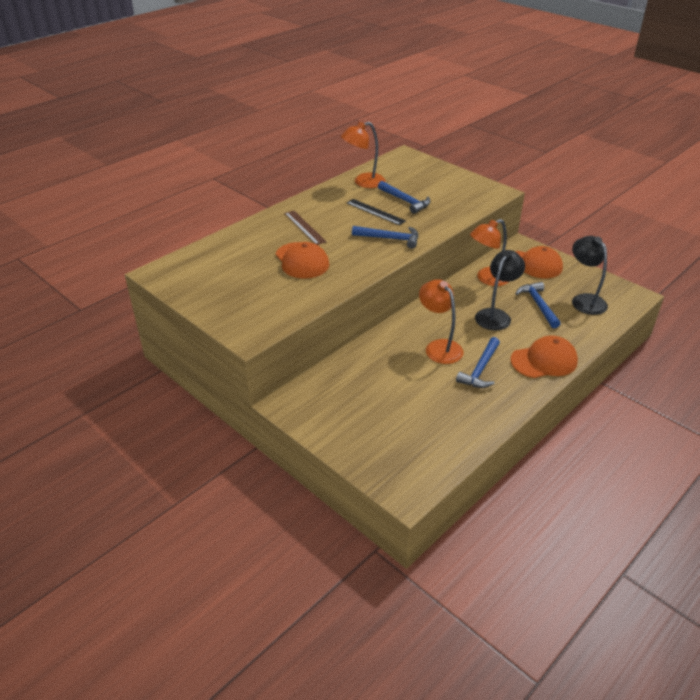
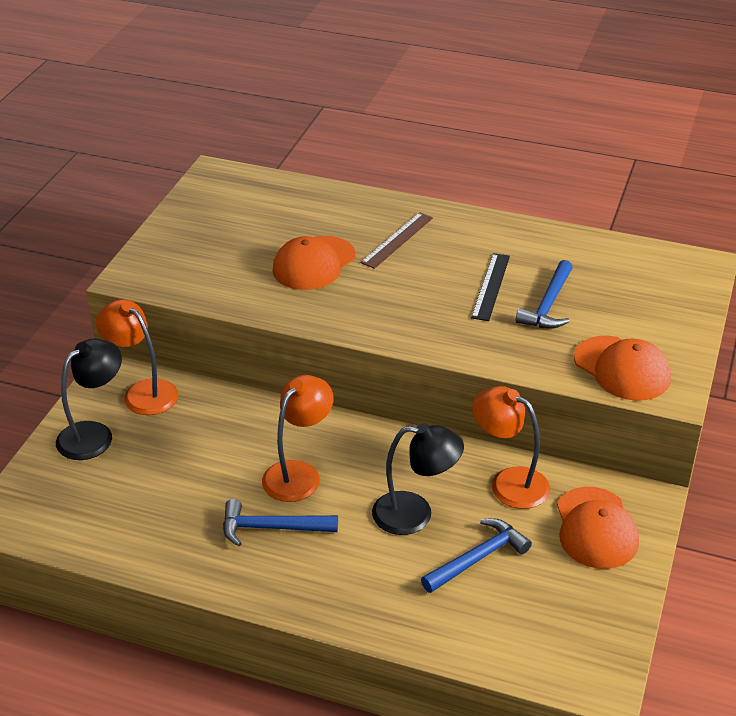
camera: 65 degrees right, 0 degrees up
orange lamp [341,122,385,188] -> orange lamp moved to [96,299,178,415]
blue hammer [352,226,418,249] -> none
orange cap [510,335,578,378] -> orange cap moved to [574,336,671,401]
black lamp [572,236,608,315] -> black lamp moved to [56,339,122,460]

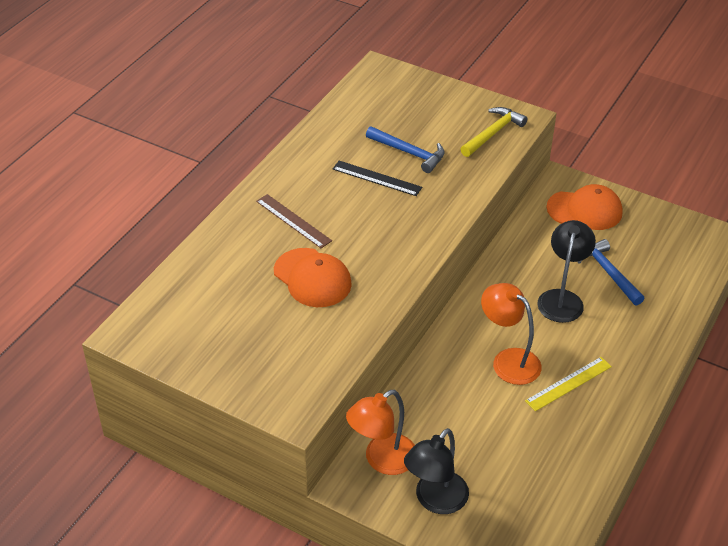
camera: 80 degrees left, 5 degrees up
black lamp [56,339,122,460] -> black lamp turned 105 degrees counterclockwise [404,428,469,514]
blue hammer [223,499,338,546] -> yellow ruler [525,357,612,411]
orange lamp [472,386,550,509] -> none
orange cap [574,336,671,401] -> yellow hammer [460,107,528,157]

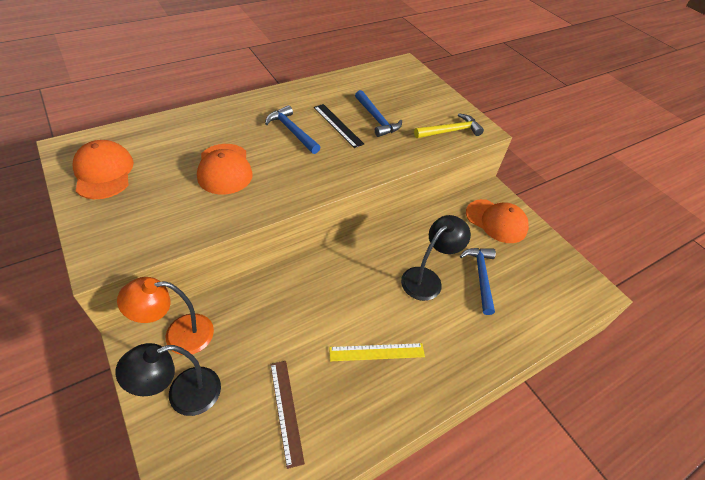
camera: 25 degrees right, 5 degrees up
brown ruler [256,194,332,248] -> brown ruler moved to [270,361,305,469]
orange lamp [481,283,542,385] -> none
none -> orange cap [73,140,134,199]
none -> blue hammer [265,105,321,154]

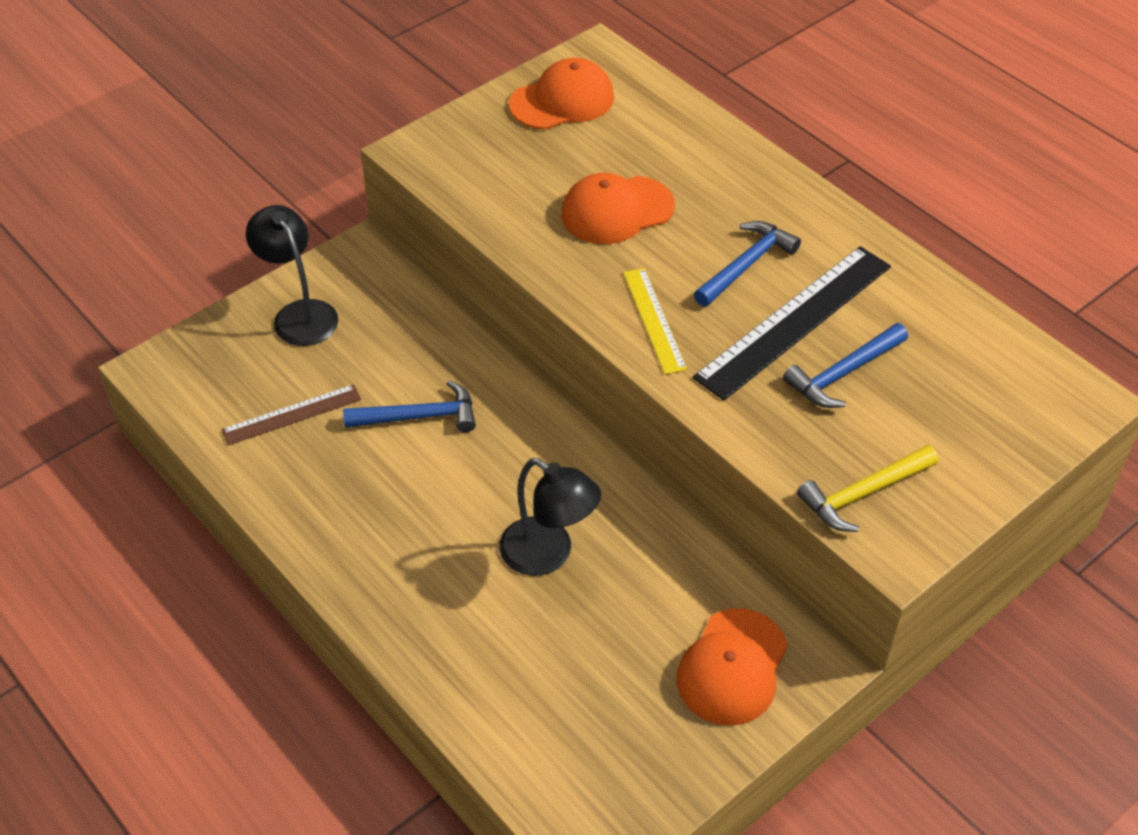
camera: 85 degrees right, 0 degrees up
orange lamp [117,277,214,355] -> none
black ruler [314,104,364,148] -> black ruler [693,246,891,401], size x1.79
yellow ruler [329,343,425,361] -> yellow ruler moved to [623,268,687,375]
yellow hammer [414,113,484,138] -> yellow hammer turned 90 degrees clockwise [797,445,938,532]
blue hammer [460,248,496,315] -> blue hammer moved to [343,381,476,432]

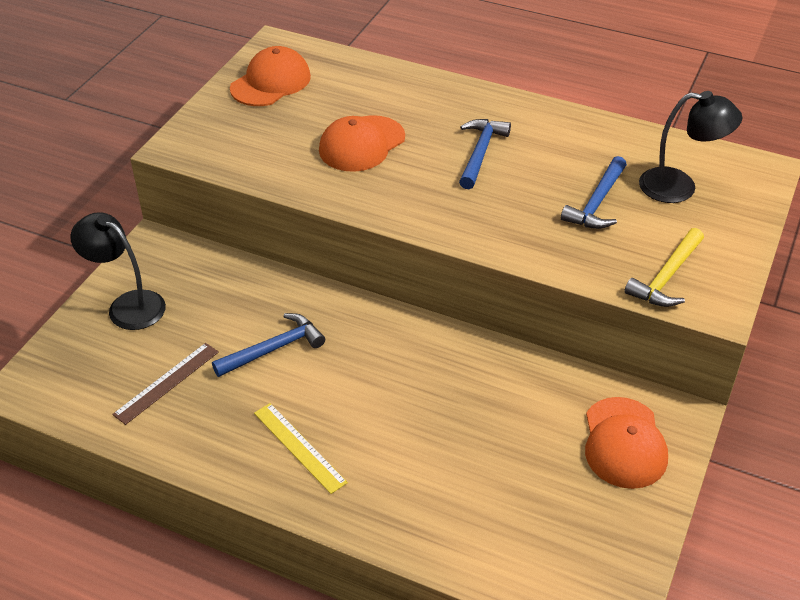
camera: 25 degrees left, 5 degrees down
black lamp [499,458,601,576] -> black lamp moved to [639,91,742,203]
yellow ruler [623,268,687,375] -> yellow ruler moved to [254,403,348,494]
black ruler [693,246,891,401] -> none

